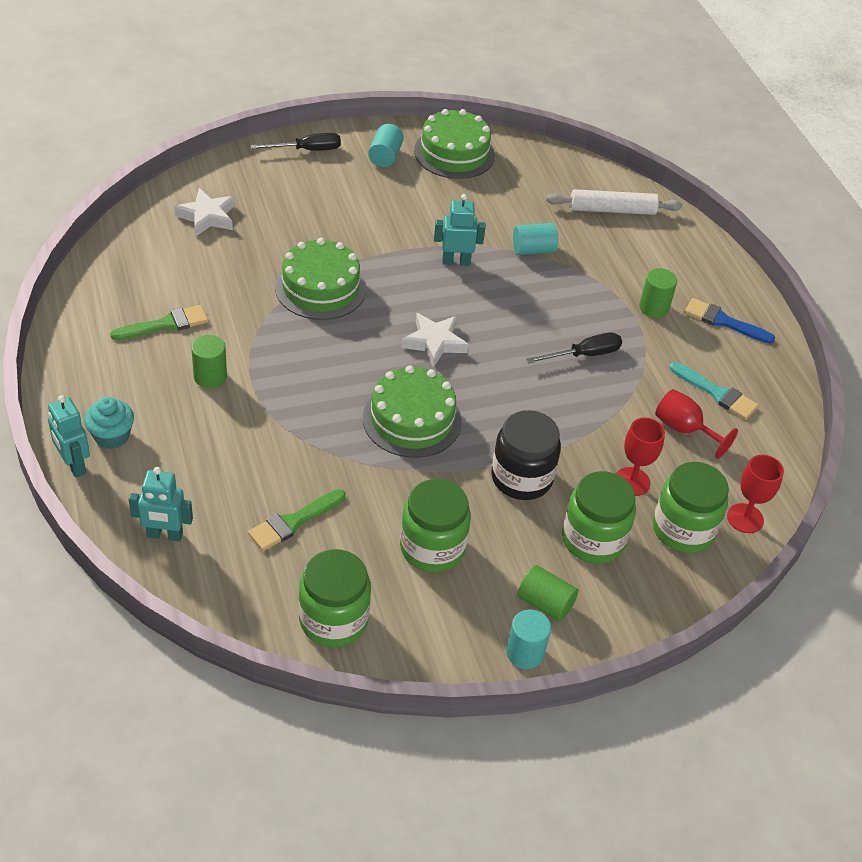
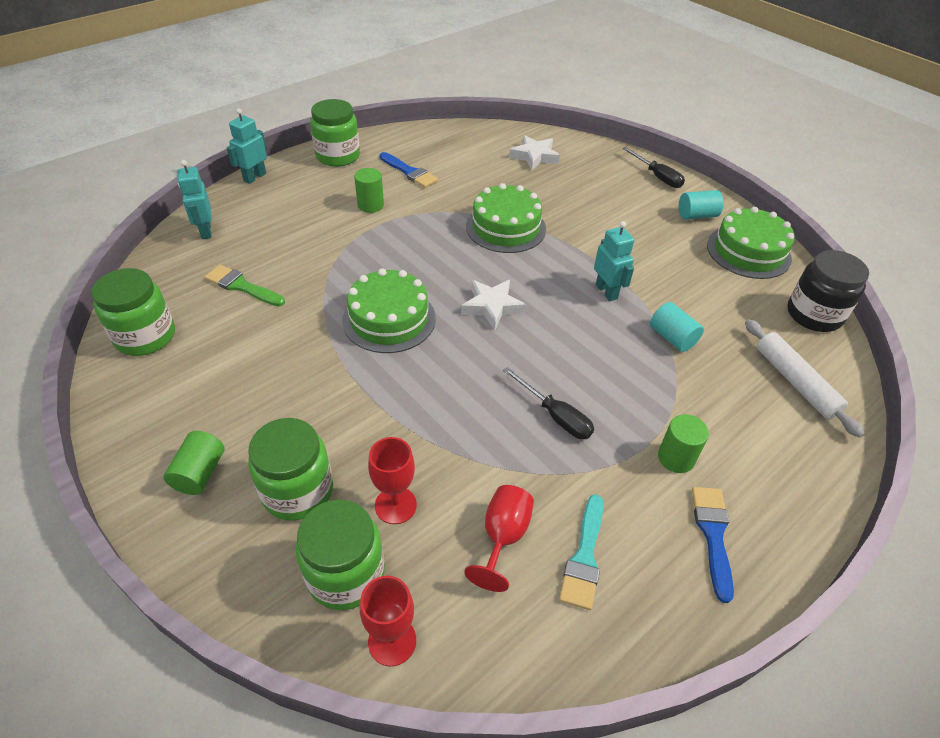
camera: 70 degrees right, 0 degrees up
turquoise cupcake [84,397,134,449] -> none
green brush [110,305,208,340] -> blue brush [379,152,438,188]
green jar [400,479,471,573] -> green jar moved to [310,99,360,167]
black jar [491,410,561,500] -> black jar moved to [787,250,869,332]
turquoise cylinder [506,609,551,669] -> none

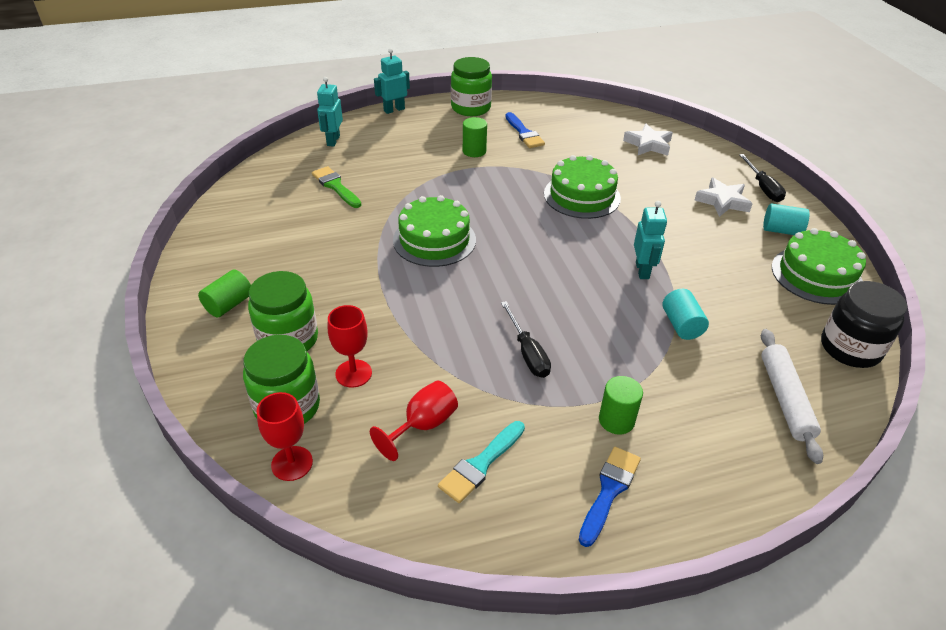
camera: 25 degrees right, 5 degrees down
green jar [91,268,175,356] -> none
white star [461,279,526,330] -> white star moved to [694,178,753,217]

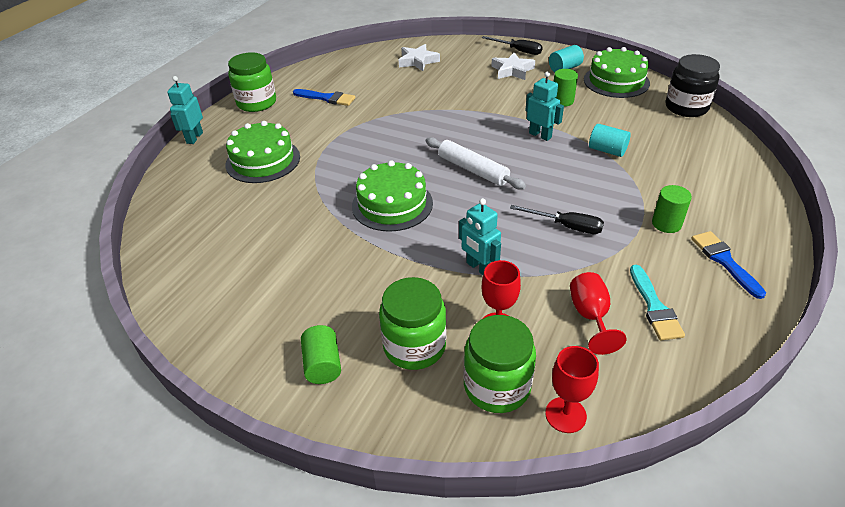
camera: 45 degrees left, 0 degrees up
green brush [312,166,362,208] -> none
turquoise robot [317,77,343,147] -> turquoise robot moved to [459,198,501,275]
green cylinder [463,117,487,157] -> green cylinder moved to [554,69,578,107]
green cake [544,155,621,219] -> green cake moved to [226,121,300,183]
white rolling pin [761,329,823,464] -> white rolling pin moved to [425,137,526,190]

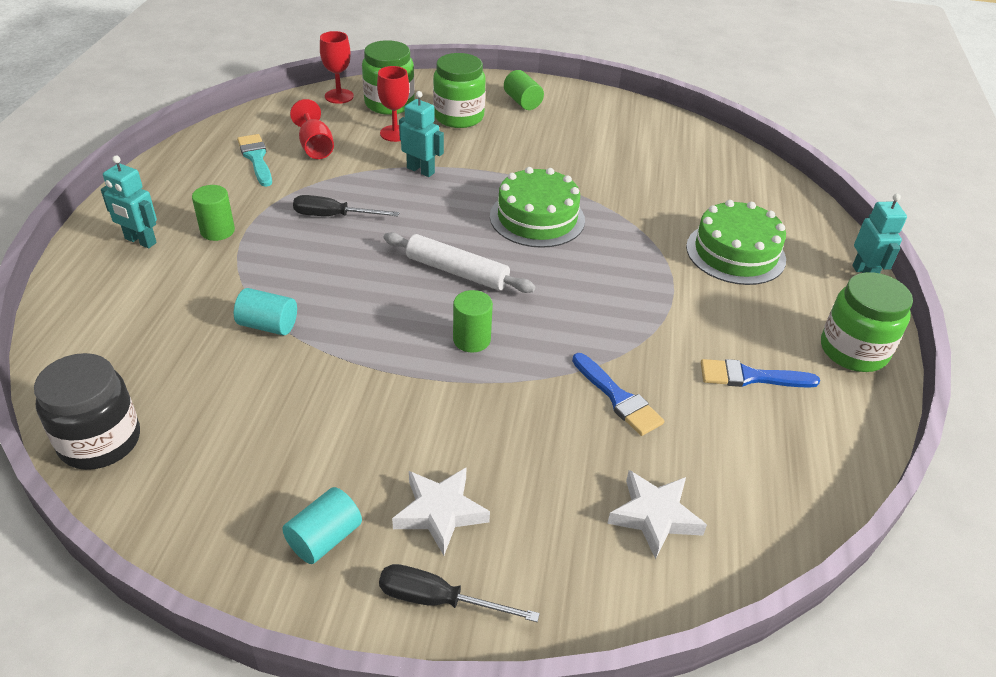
camera: 160 degrees right, 0 degrees up
turquoise robot [525,72,564,141] -> turquoise robot moved to [101,156,157,248]
green cylinder [554,69,578,107] -> green cylinder moved to [453,290,493,353]
green cake [584,47,650,98] -> none
blue brush [691,231,766,299] -> blue brush moved to [572,353,664,436]

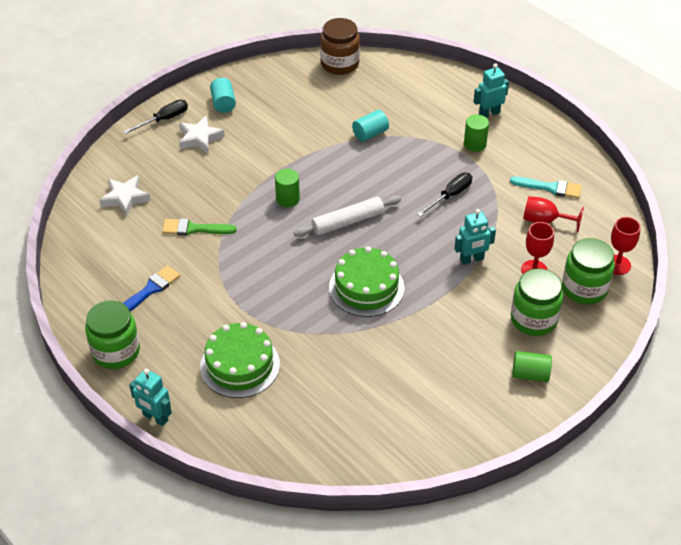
camera: 130 degrees right, 5 degrees up
black jar [34,353,140,470] -> brown jar [320,18,360,75]
blue brush [572,353,664,436] -> green brush [162,218,237,235]

